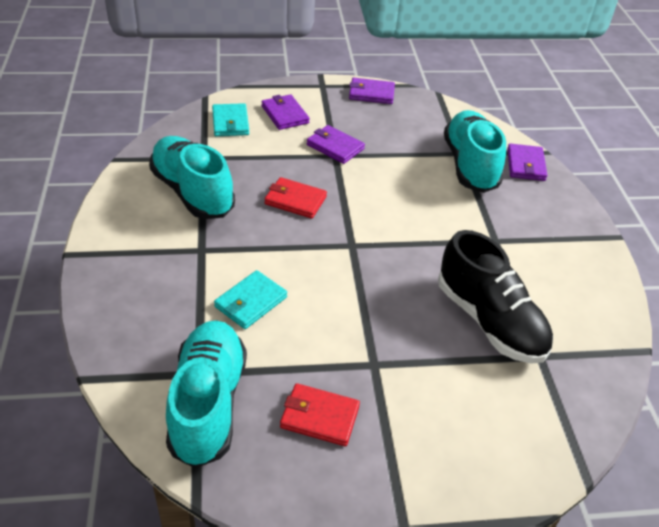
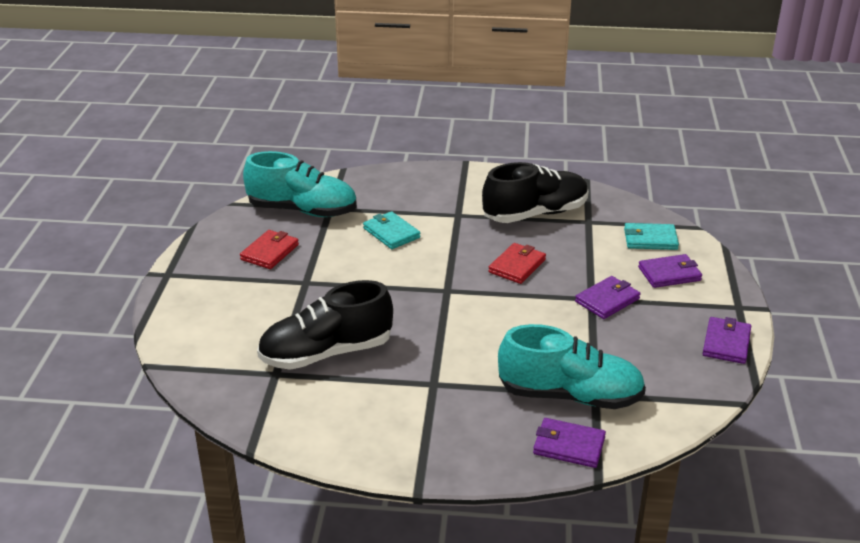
camera: 105 degrees right, 10 degrees down
turquoise shoe [149,136,235,219] -> black shoe [482,162,589,223]

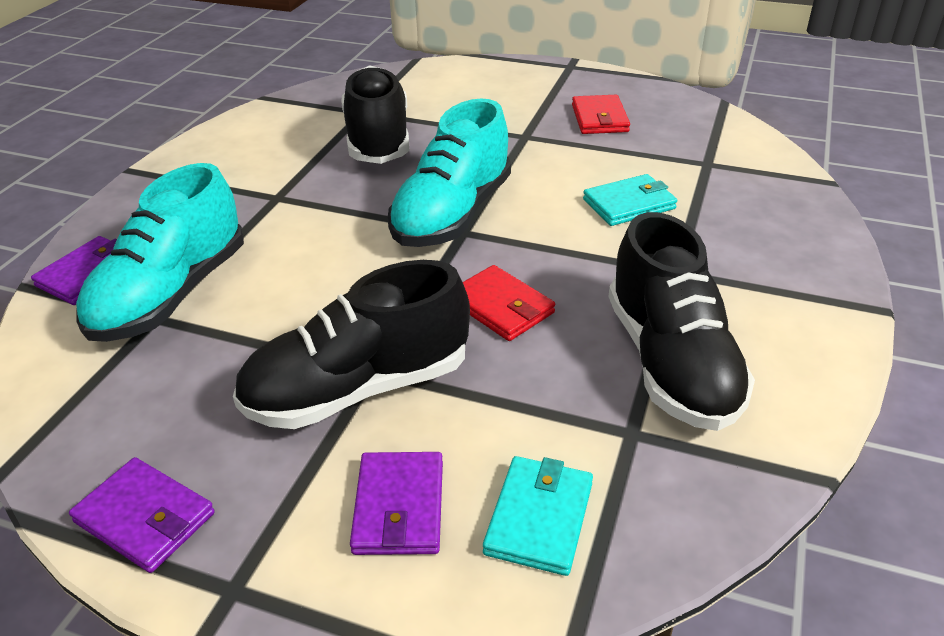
camera: 105 degrees right, 5 degrees up
red wallet [240,230,299,269] -> red wallet turned 45 degrees clockwise [572,95,630,134]
turquoise shoe [243,151,357,217] -> turquoise shoe moved to [388,98,511,247]
purple wallet [575,276,641,319] -> black shoe [233,260,470,429]

